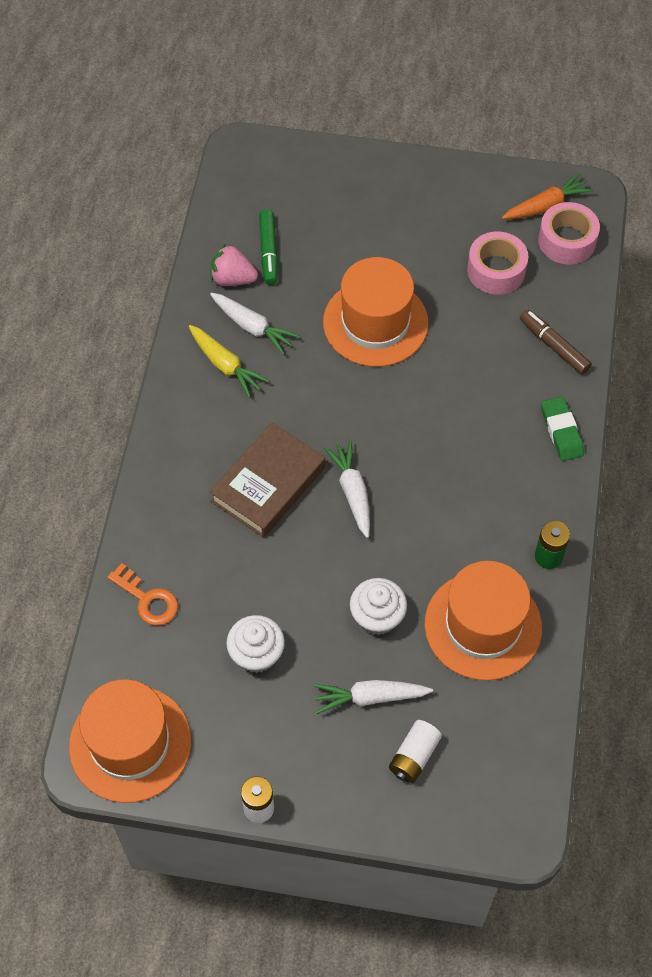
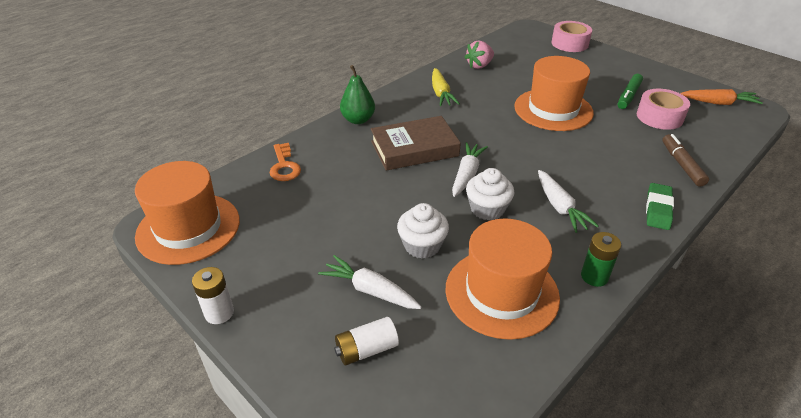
camera: 35 degrees right, 20 degrees down
white carrot [210,293,300,355] -> white carrot moved to [538,170,599,233]
pink strawberry [211,244,258,286] -> pink strawberry turned 90 degrees counterclockwise [464,40,494,69]
white cupcake [226,615,285,673] -> white cupcake moved to [466,168,514,220]
green marker [259,209,278,285] -> green marker moved to [617,74,643,109]
pink tape [538,202,600,264] -> pink tape moved to [551,21,592,52]
none -> green pear [340,65,375,124]

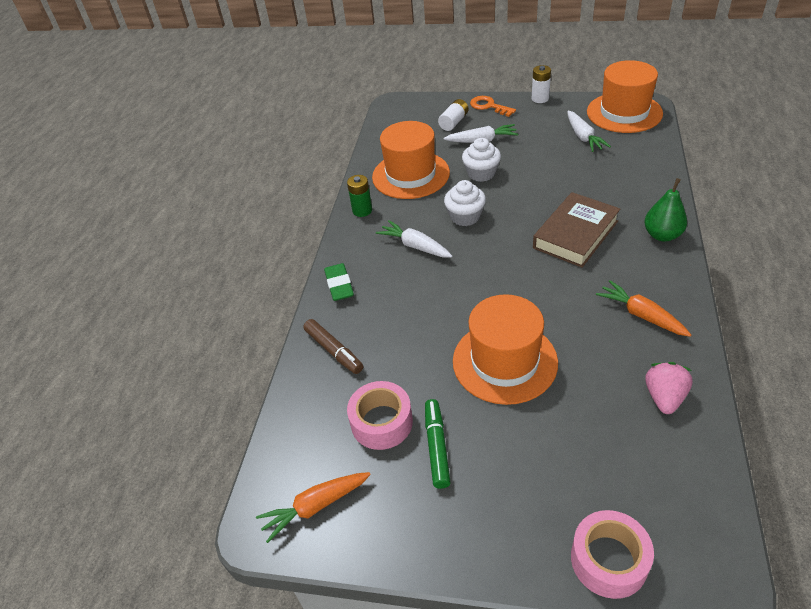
camera: 150 degrees right, 5 degrees up
orange key [270,143,301,181] -> orange key moved to [470,96,516,117]
yellow carrot [432,68,460,106] -> orange carrot [596,280,691,337]
white carrot [452,142,488,197] -> white carrot moved to [567,111,611,152]

